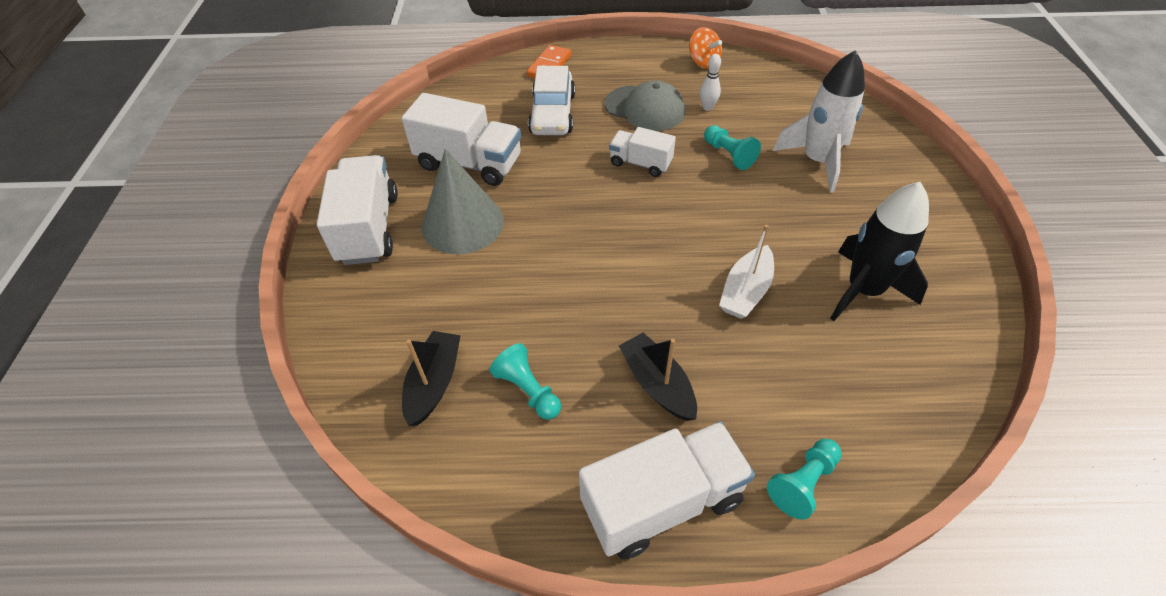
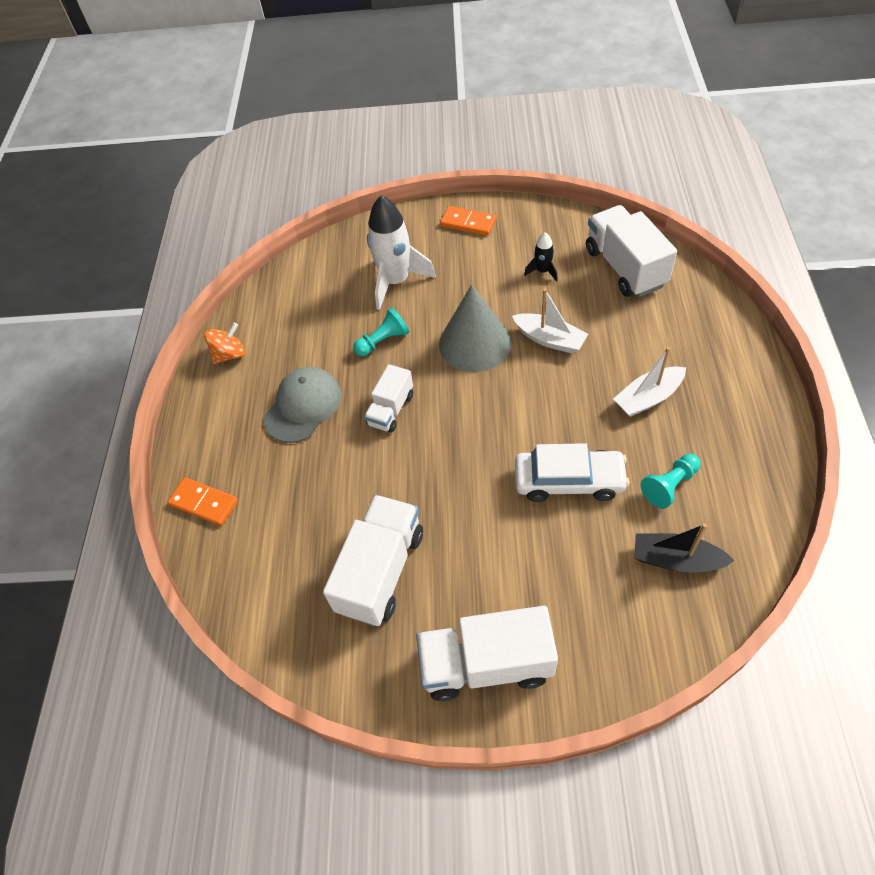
camera: 85 degrees left, 5 degrees up
grey cone [422,149,504,254] -> grey cone moved to [439,284,511,372]
white car [528,66,575,135] -> white car moved to [515,443,629,502]
white truck [579,422,755,559] -> white truck moved to [586,205,677,297]
black boat [619,333,697,421] -> white boat [613,347,686,417]
white bowling pin [700,54,721,111] -> none
turquoise pawn [767,439,842,520] -> none
black rocket [830,182,929,321] -> black rocket [524,232,558,282], size x0.47
none -> orange domino [440,206,496,236]

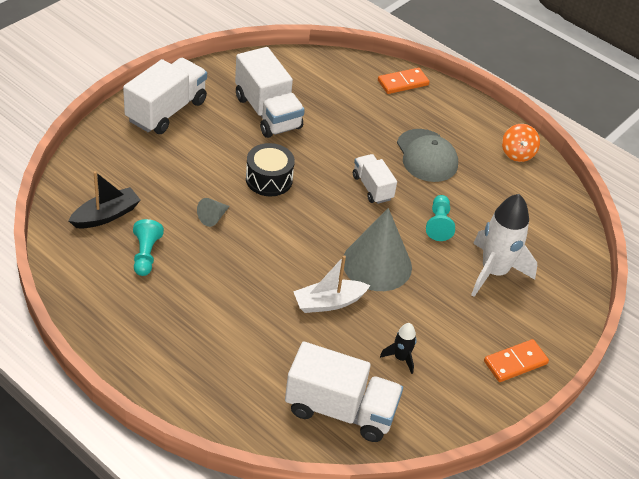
camera: 120 degrees right, 10 degrees down
white car [515,443,629,502] -> grey cone [197,198,230,227]
white boat [613,347,686,417] -> none
none -> black drum [246,143,295,196]

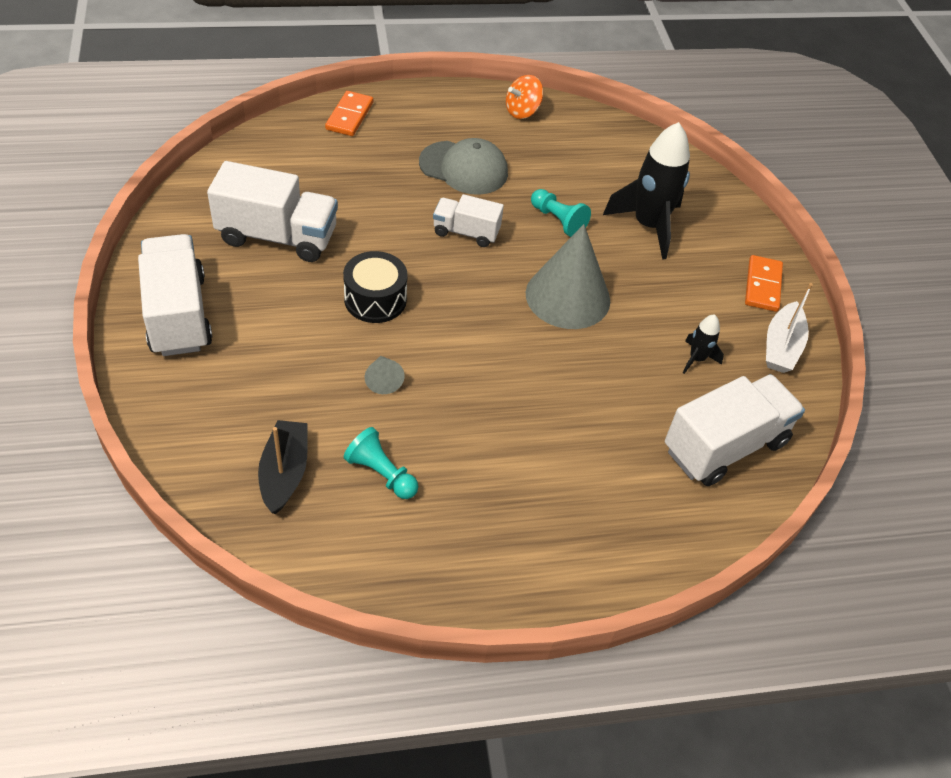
camera: 50 degrees left, 5 degrees up
white boat [293,255,370,313] -> white boat moved to [766,283,813,373]
white rocket [471,194,537,297] -> black rocket [603,122,690,260]
orange spinning top [502,124,540,162] -> orange spinning top turned 105 degrees clockwise [506,75,544,119]

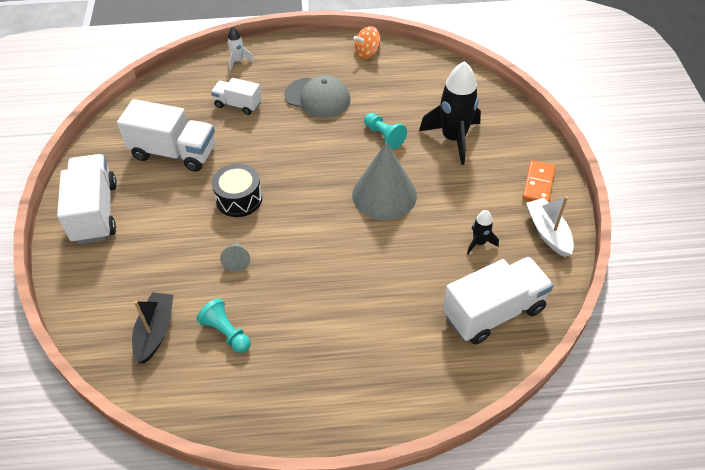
camera: 10 degrees right, 0 degrees up
orange domino [325,91,373,136] -> white rocket [227,27,254,70]
white truck [433,194,504,247] -> white truck moved to [211,78,262,115]
white boat [766,283,813,373] -> white boat turned 135 degrees clockwise [526,196,574,257]

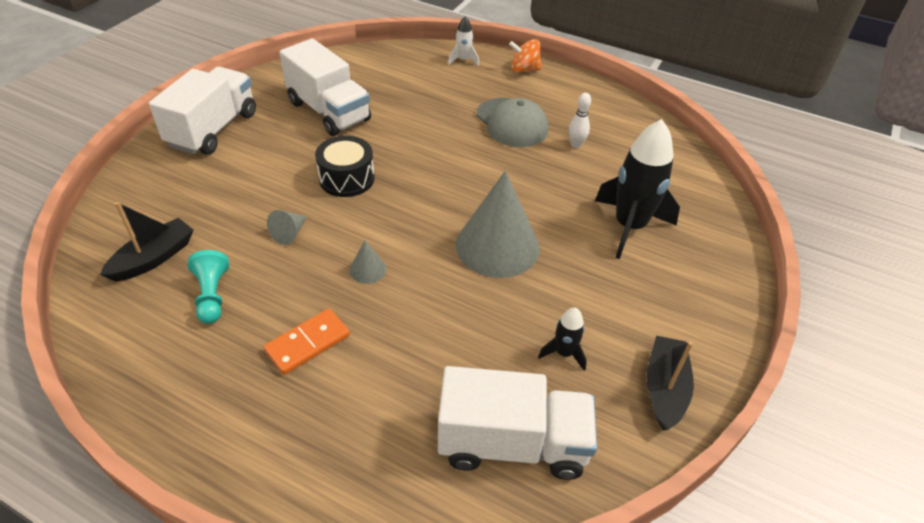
camera: 30 degrees right, 5 degrees down
white truck [211,78,262,115] -> none
orange spinning top [353,26,380,59] -> orange spinning top moved to [509,39,542,73]
turquoise pawn [364,113,407,149] -> none
orange domino [522,160,556,202] -> orange domino moved to [264,309,350,375]
white boat [526,196,574,257] -> black boat [646,336,694,431]
none -> grey cone [349,240,387,284]
none -> white bowling pin [568,93,591,148]

